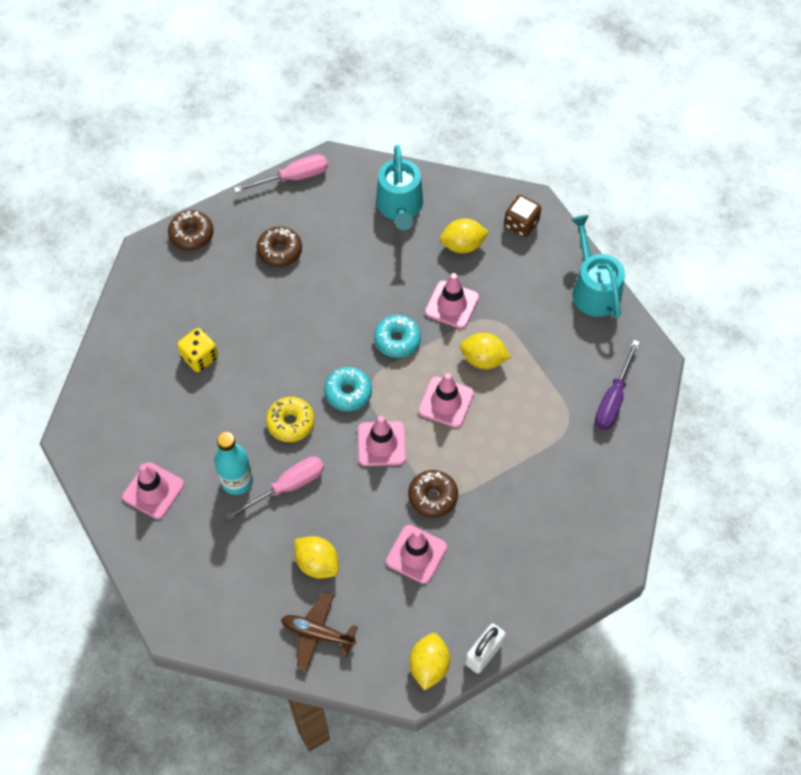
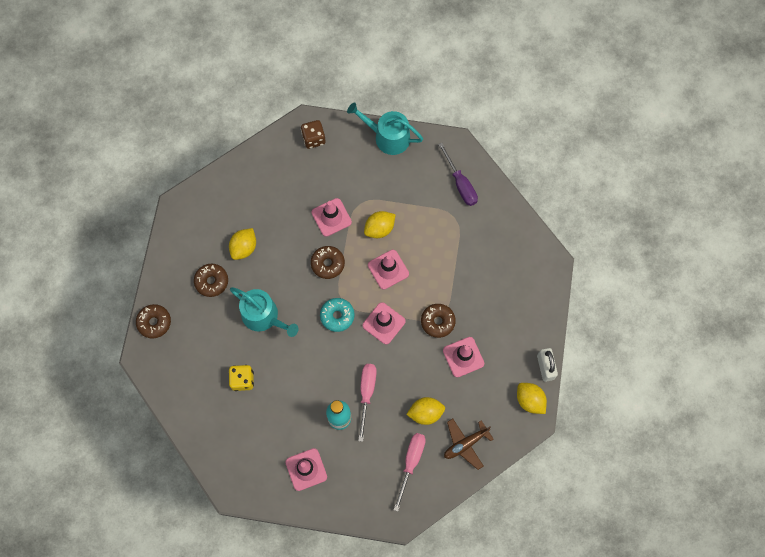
camera: 50 degrees left, 10 degrees up
pink screwdriver [234,154,328,193] -> pink screwdriver moved to [394,433,426,511]
yellow donut [266,397,315,442] -> none
turquoise donut [374,315,421,358] -> brown donut [311,246,345,279]
turquoise watering can [376,145,423,230] -> turquoise watering can moved to [230,287,298,337]
yellow lemon [440,218,489,253] -> yellow lemon moved to [229,228,256,260]

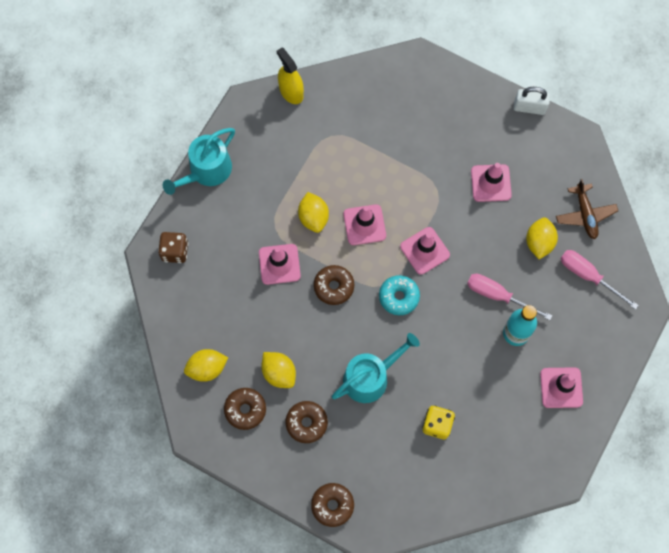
camera: 70 degrees left, 0 degrees up
brown donut [421,304,456,338] -> brown donut moved to [224,388,266,430]
purple screwdriver [438,143,478,206] -> none
yellow lemon [517,383,547,414] -> yellow lemon moved to [184,349,228,382]
none -> yellow spray bottle [277,48,304,104]

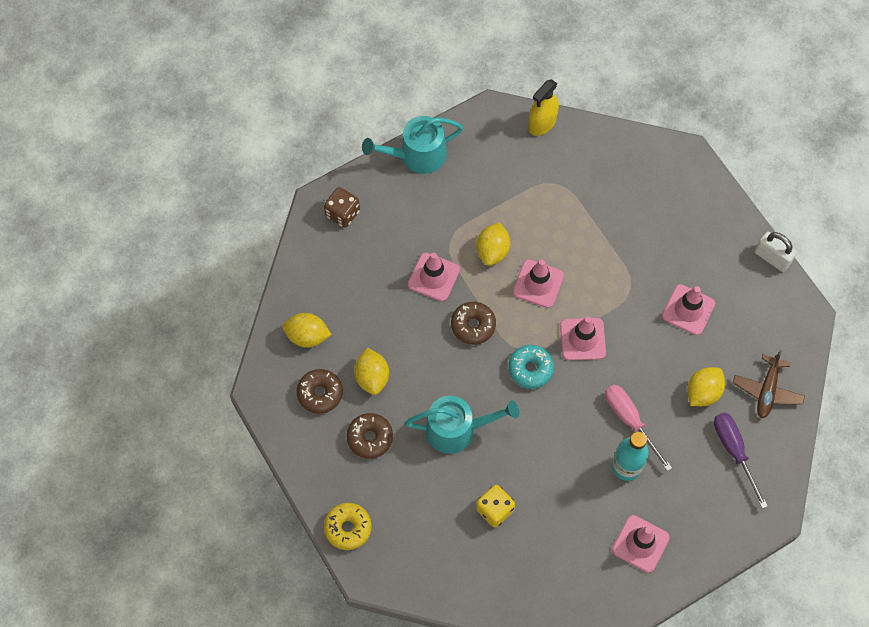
camera: 30 degrees right, 5 degrees down
yellow spray bottle [277,48,304,104] -> yellow spray bottle turned 135 degrees counterclockwise [528,79,559,136]
brown donut [311,483,354,527] -> yellow donut [324,503,372,550]
pink screwdriver [560,250,639,310] -> purple screwdriver [714,413,768,509]

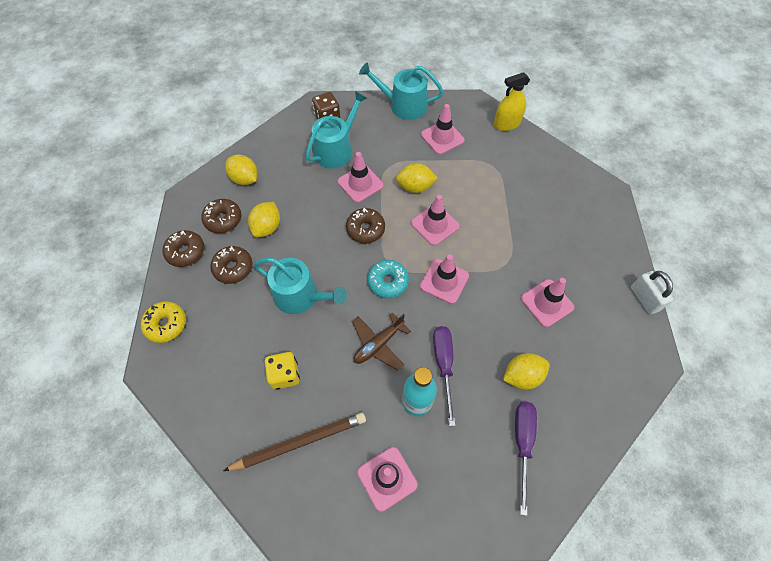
camera: 30 degrees right, 5 degrees down
yellow lemon [476,222,510,266] -> yellow lemon turned 45 degrees clockwise [396,163,438,193]
pink screwdriver [605,385,672,471] -> purple screwdriver [433,326,455,426]
brown plane [733,350,805,418] -> brown plane moved to [352,312,411,371]
none -> brown donut [162,230,204,267]
none -> brown pencil [223,412,366,471]
none -> turquoise watering can [305,91,367,168]
none -> pink traffic cone [421,104,465,155]

